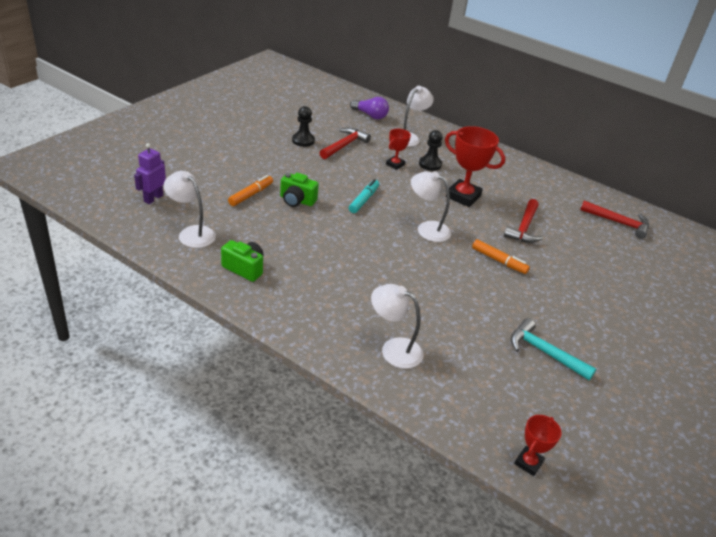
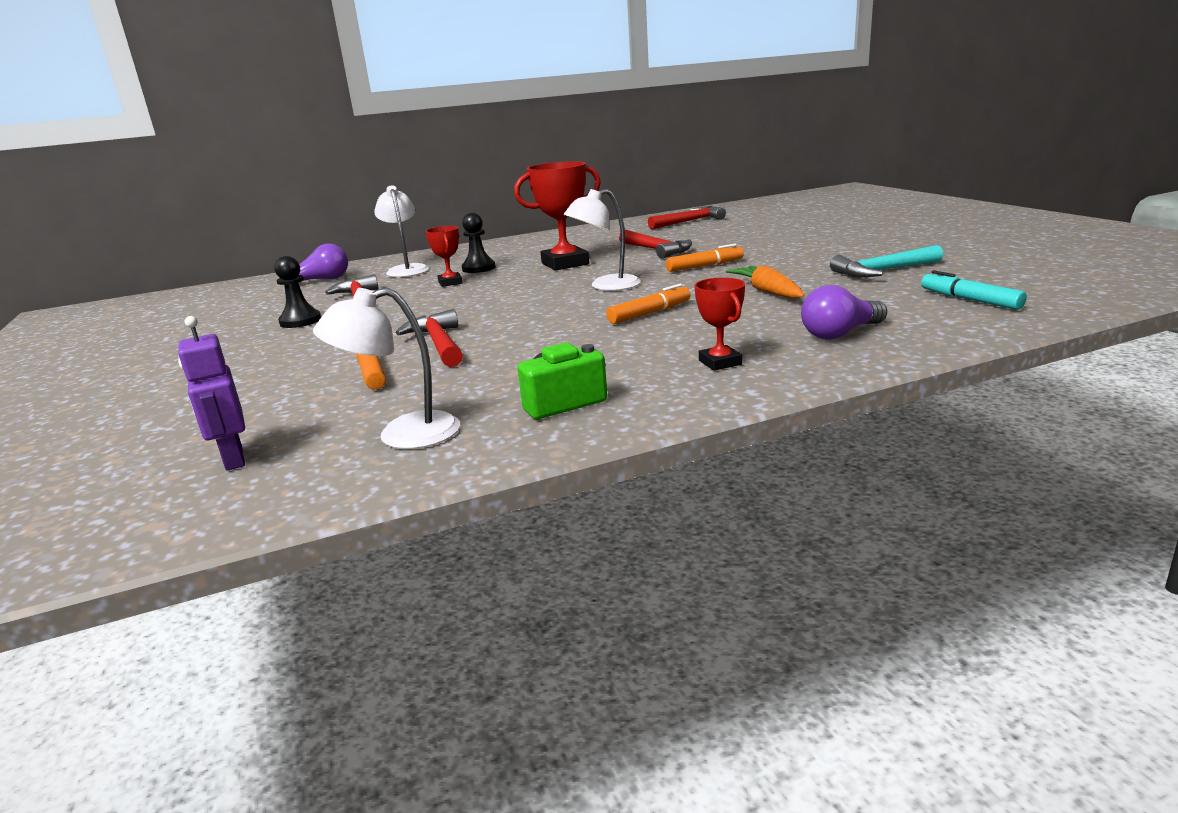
camera: 50 degrees left, 15 degrees down
green camera [280,173,319,207] -> red hammer [396,309,463,367]
turquoise marker [349,179,379,213] -> turquoise marker moved to [921,270,1027,310]
white lamp [371,284,424,369] -> purple light bulb [801,285,887,339]
red trophy [514,415,562,476] -> red trophy moved to [694,278,745,371]
none -> orange marker [606,284,691,324]
none -> orange carrot [726,266,805,298]

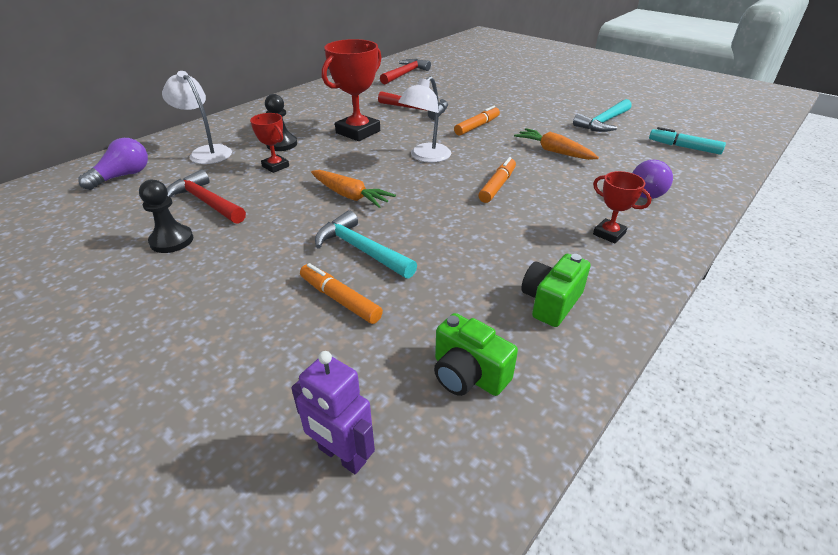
camera: 30 degrees left, 15 degrees up
white lamp [313,288,460,449] -> green camera [434,313,518,396]
red hammer [396,309,463,367] -> turquoise hammer [315,211,417,279]
none -> orange carrot [311,170,396,208]

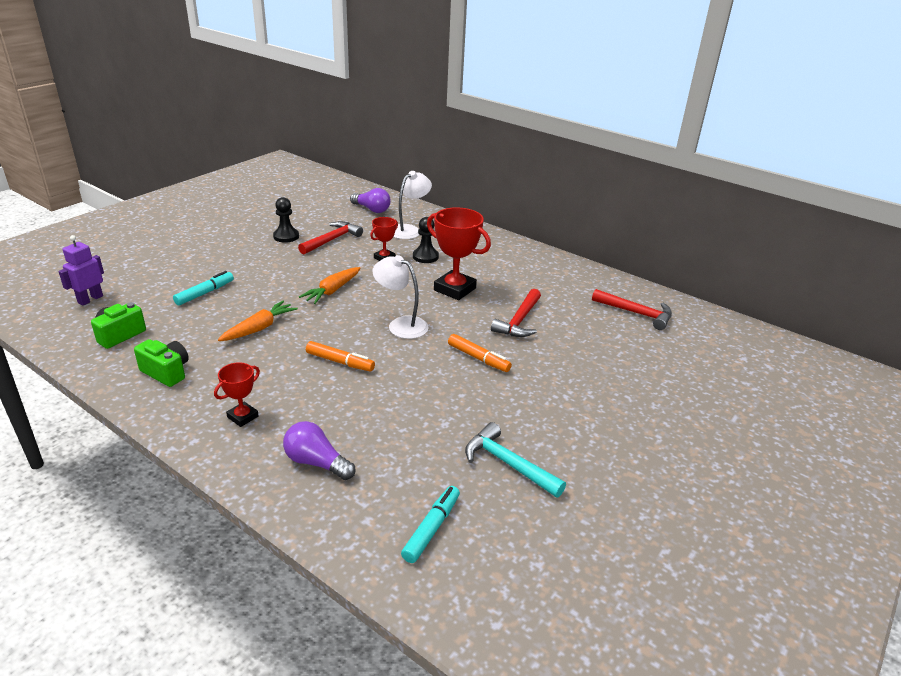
camera: 85 degrees right, 5 degrees down
orange marker [300,263,383,324] -> turquoise marker [173,271,234,306]
turquoise hammer [315,211,417,279] -> none
orange carrot [514,128,599,160] -> orange carrot moved to [218,300,298,341]

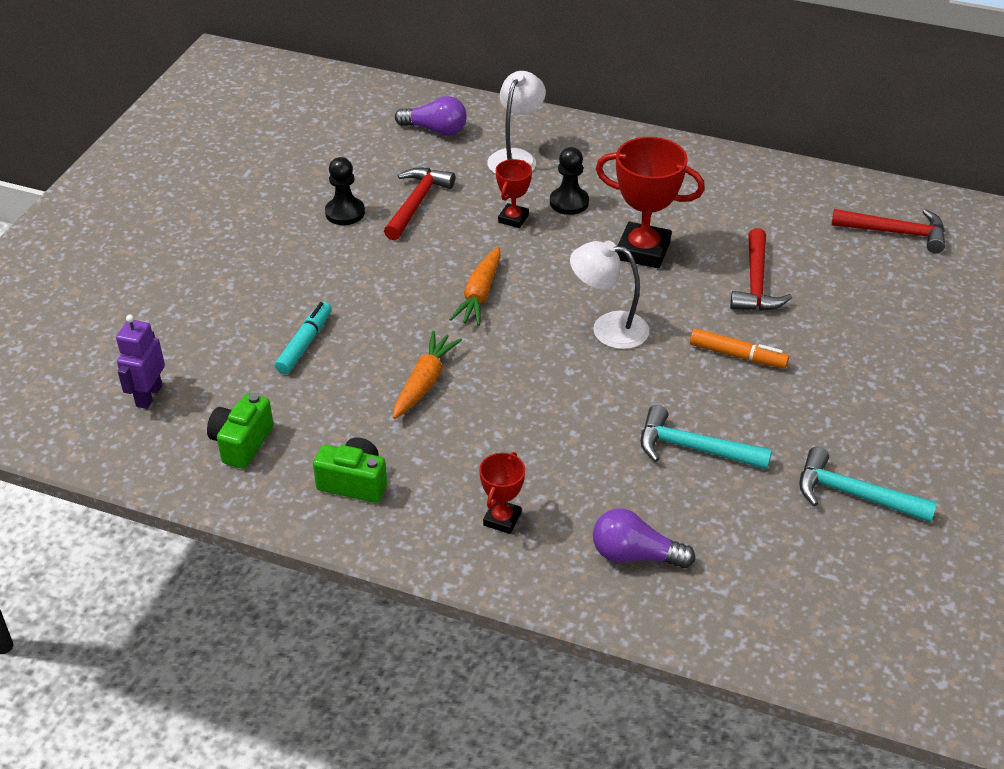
camera: 15 degrees left, 10 degrees up
orange marker [306,341,375,371] -> none
turquoise marker [401,486,460,563] -> none
none -> turquoise hammer [641,405,772,469]

